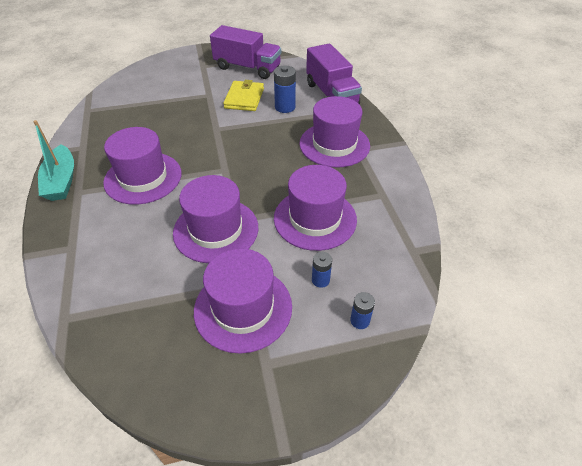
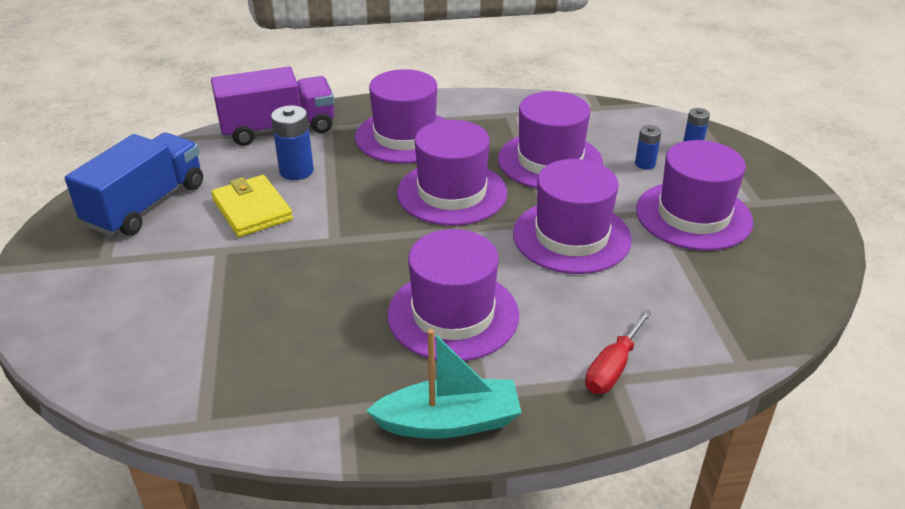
camera: 85 degrees left, 10 degrees down
purple truck [210,25,281,79] -> blue truck [65,133,203,236]
yellow wallet [223,80,264,111] -> yellow wallet turned 45 degrees clockwise [211,175,293,237]
none -> purple hat [397,120,507,226]
none -> red screwdriver [585,309,652,394]

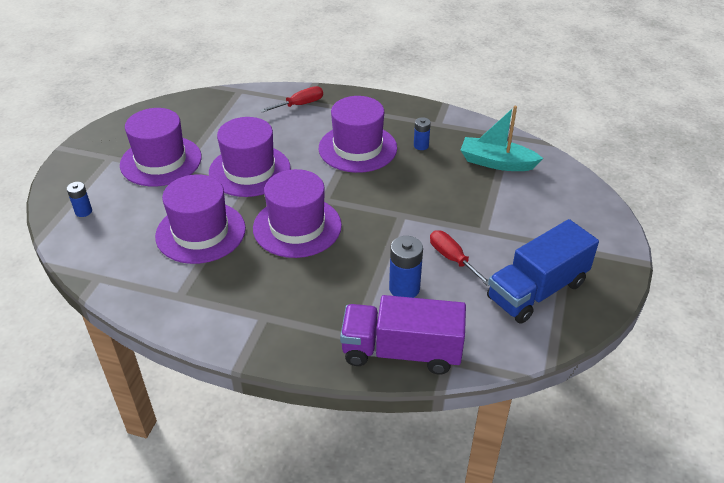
camera: 155 degrees left, 5 degrees up
yellow wallet [211,175,293,237] -> red screwdriver [430,230,489,286]
purple hat [355,69,445,164] -> none
turquoise boat [366,329,522,439] -> turquoise boat moved to [461,106,543,171]
blue battery [635,125,661,169] -> blue battery moved to [414,117,431,150]

